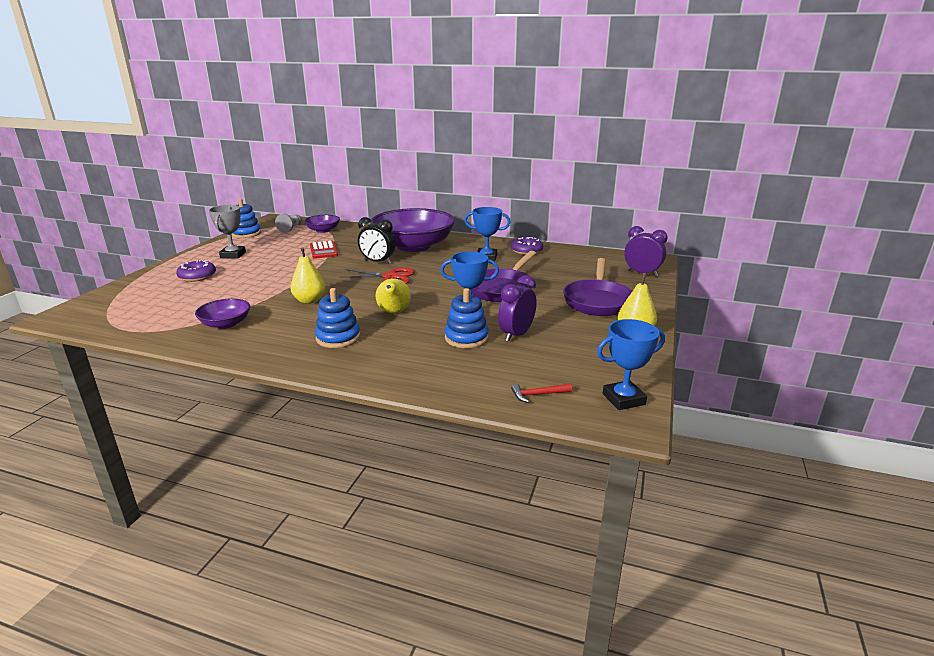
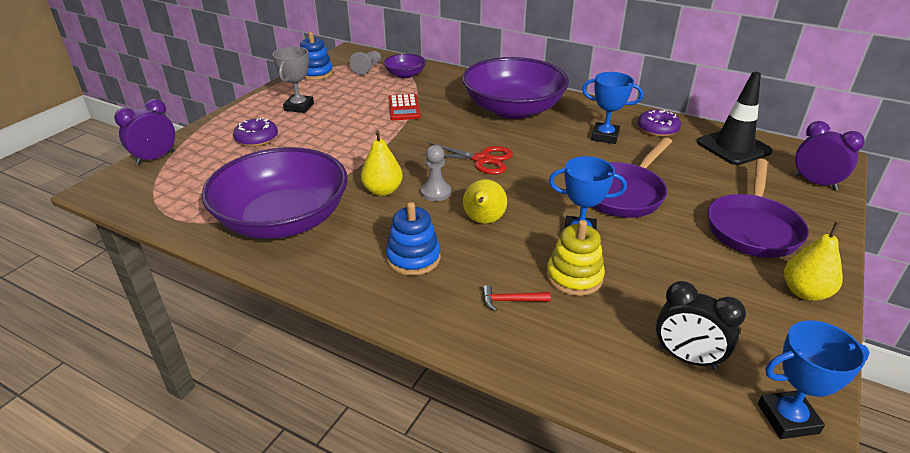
camera: 10 degrees right, 10 degrees up
purple bowl [195,298,250,329] -> purple bowl [201,147,348,239], size x2.21
black clock [358,217,395,264] -> black clock moved to [656,281,746,370]
blue stacking toy [445,288,489,348] -> yellow stacking toy [546,220,605,296]
purple clock [498,275,537,342] -> purple clock moved to [114,99,175,165]
red hammer [511,384,572,403] -> red hammer moved to [482,285,551,311]
none -> grey pawn [421,145,451,201]
none -> black traffic cone [697,72,773,165]

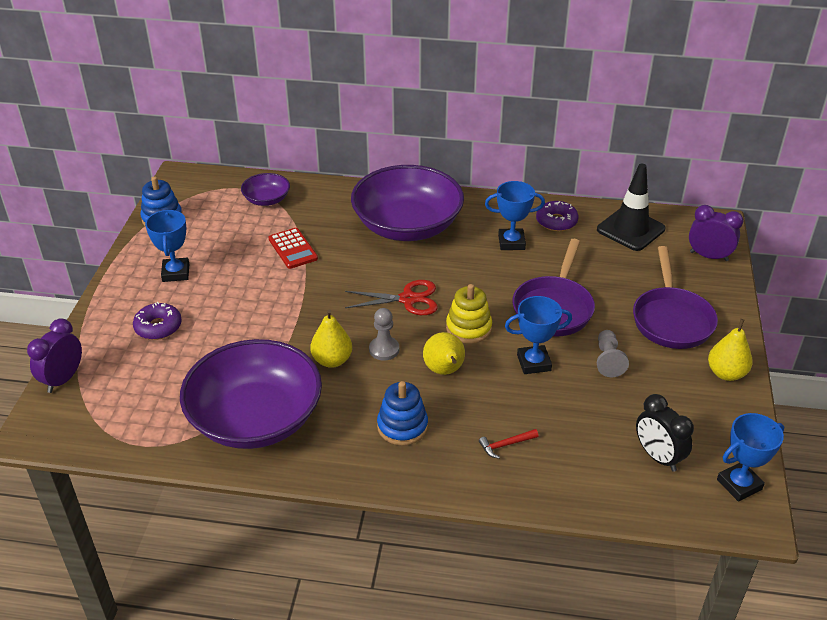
camera: 20 degrees left, 5 degrees up
grey trophy [272,46,314,113] -> blue trophy [145,210,189,282]
grey pawn [350,51,381,75] -> grey pawn moved to [597,330,629,377]
yellow stacking toy [546,220,605,296] -> yellow stacking toy moved to [446,284,492,344]
black clock [656,281,746,370] -> black clock turned 45 degrees clockwise [636,394,694,472]

